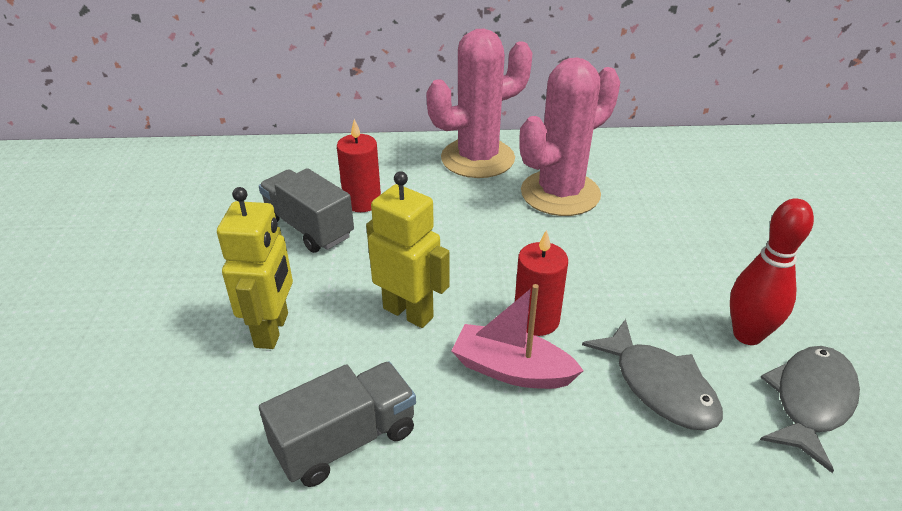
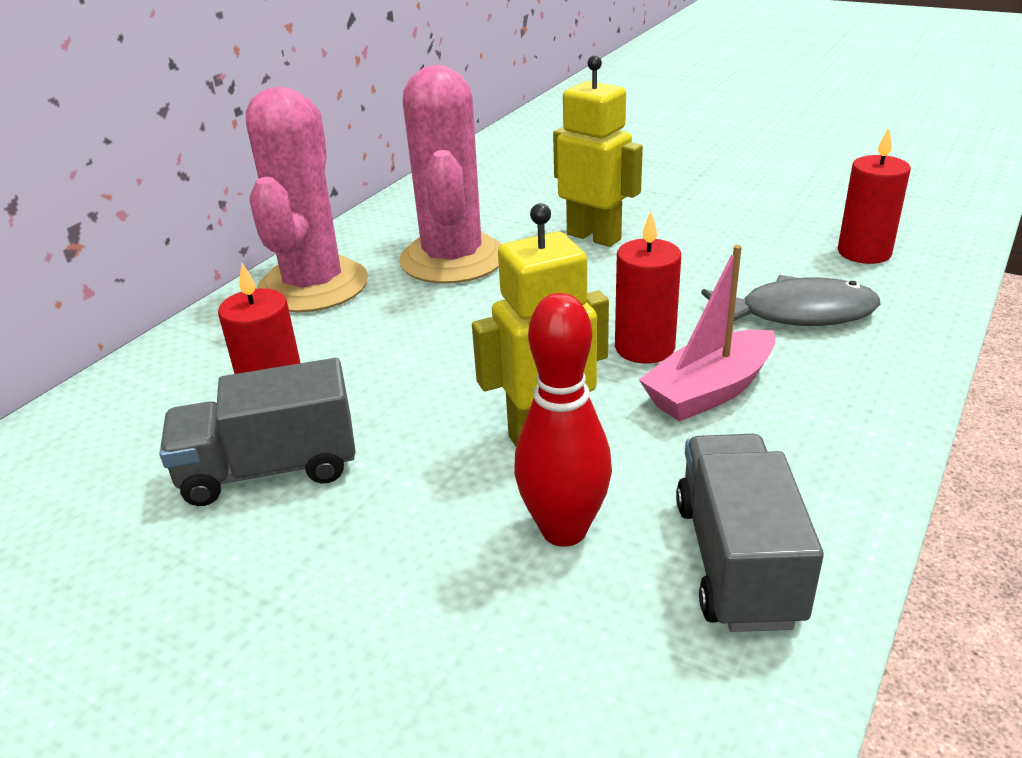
camera: 55 degrees left, 5 degrees down
yellow robot [217,187,293,349] -> yellow robot moved to [553,55,643,247]
red bowling pin [730,198,814,345] -> red bowling pin moved to [514,293,612,547]
grey fish [760,346,860,473] -> red candle [838,128,911,264]

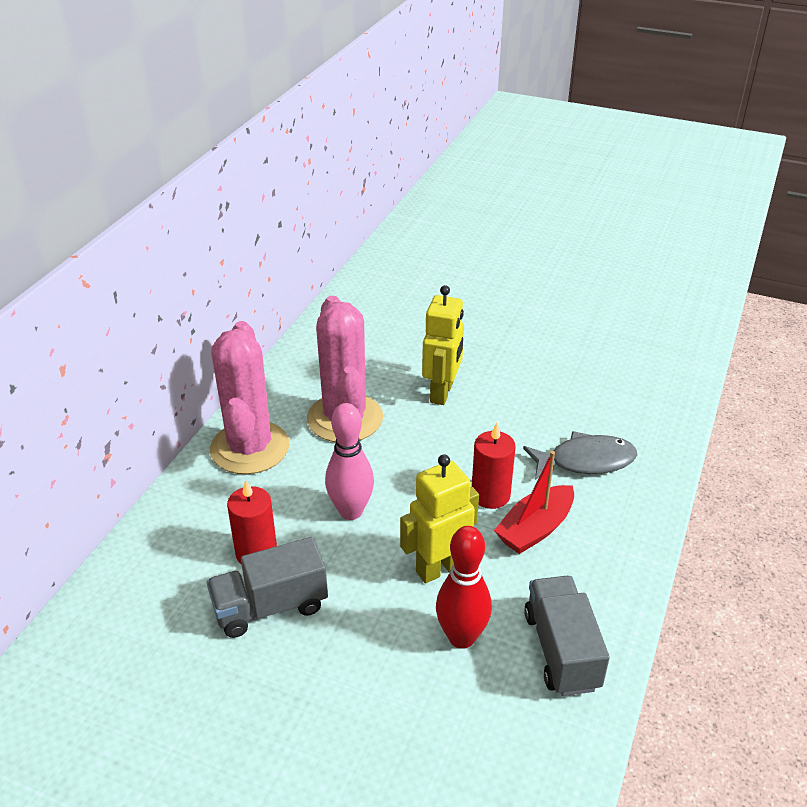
camera: 10 degrees left, 5 degrees up
yellow robot [553,55,643,247] -> yellow robot turned 75 degrees clockwise [422,285,464,405]
pink boat [639,245,775,422] -> red boat [494,451,574,554]
red candle [838,128,911,264] -> none
none -> pink bowling pin [325,403,374,520]

